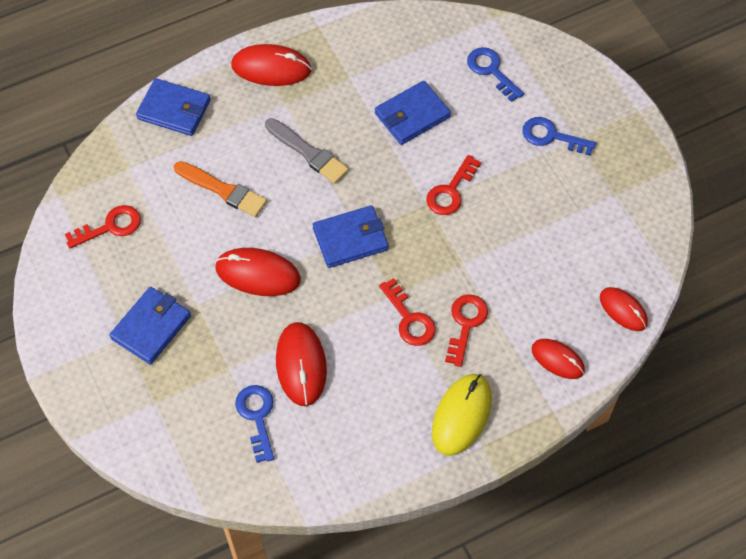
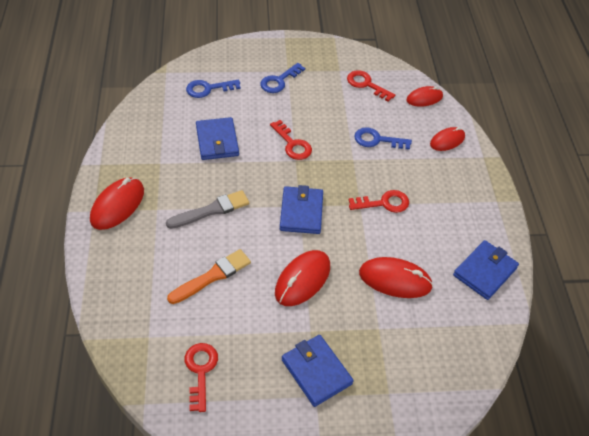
camera: 70 degrees left, 10 degrees down
blue wallet [136,78,211,136] -> blue wallet moved to [453,240,519,300]
blue key [235,385,274,463] -> blue key moved to [354,127,412,150]
yellow mouse [432,374,492,456] -> none
red key [445,295,488,367] -> red key moved to [347,70,395,101]

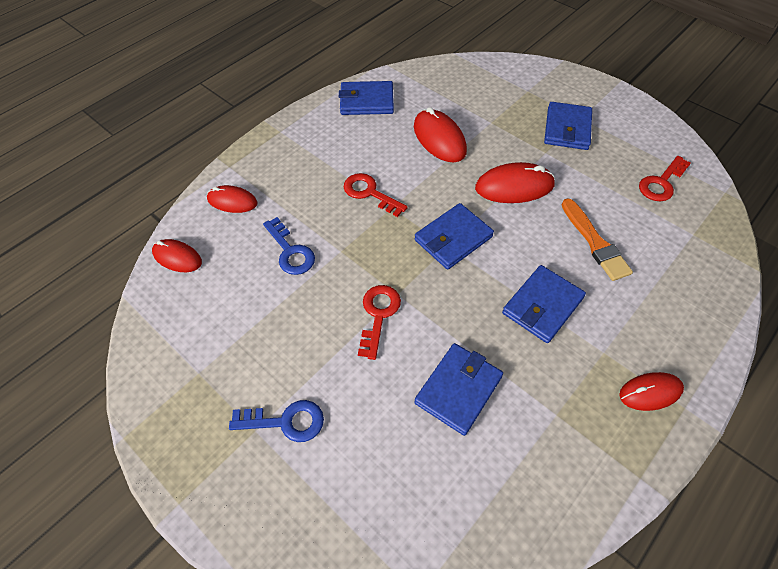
camera: 130 degrees left, 5 degrees up
red mouse [90,177,144,230] -> red mouse [619,372,684,411], size x0.65
grey brush [166,190,249,229] -> blue wallet [502,265,586,343]
orange brush [167,249,251,304] -> orange brush turned 120 degrees counterclockwise [562,198,633,281]
blue key [186,80,241,98] -> none
red key [347,70,395,101] -> none

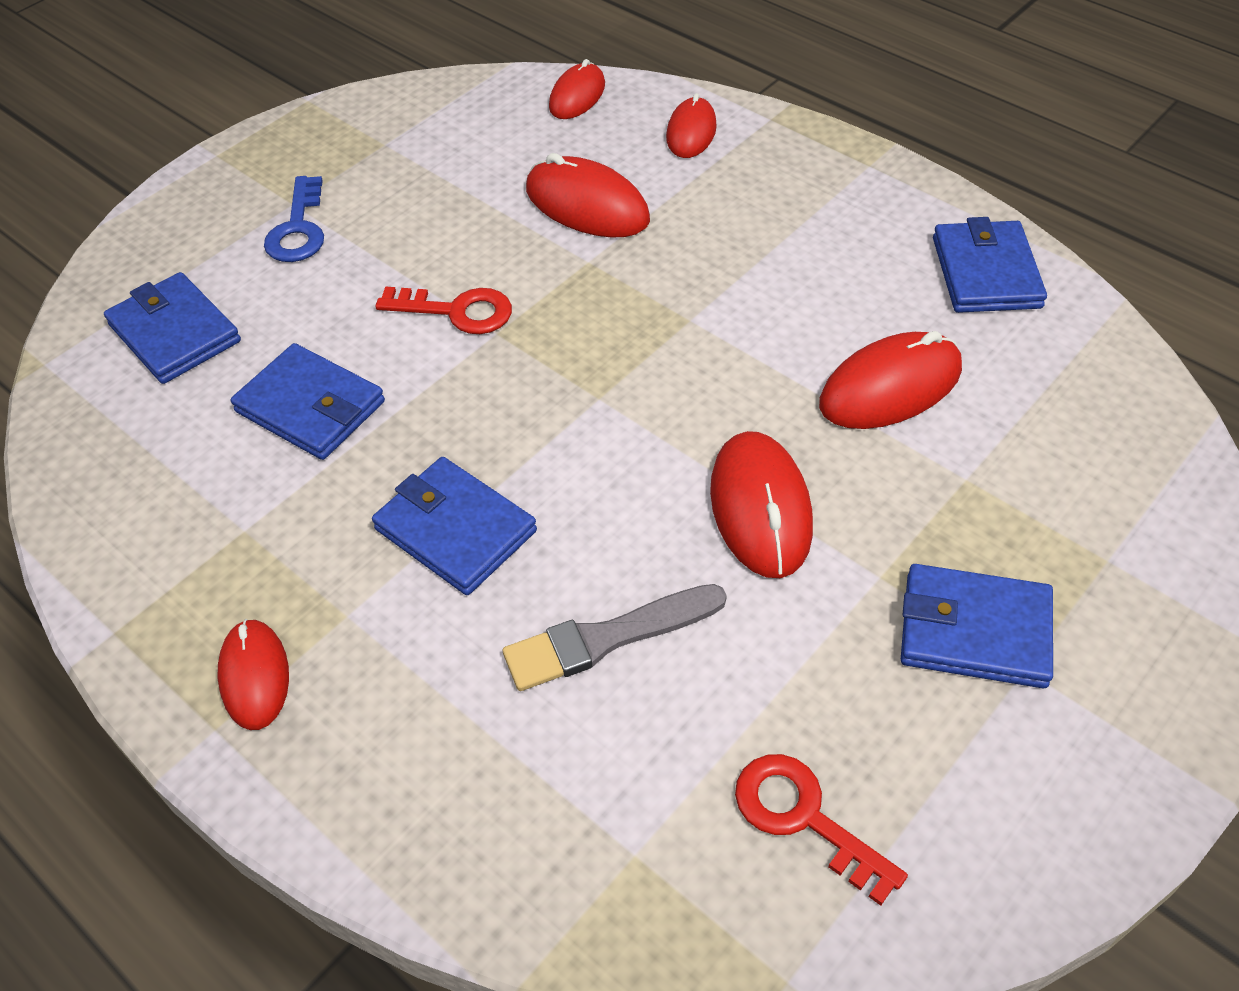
camera: 90 degrees right, 5 degrees down
blue key [263,217,315,275] -> red mouse [526,153,650,238]
red key [344,173,408,217] -> none
blue wallet [415,203,494,270] -> blue wallet moved to [104,272,241,384]
orange brush [562,198,633,281] -> grey brush [503,584,727,691]

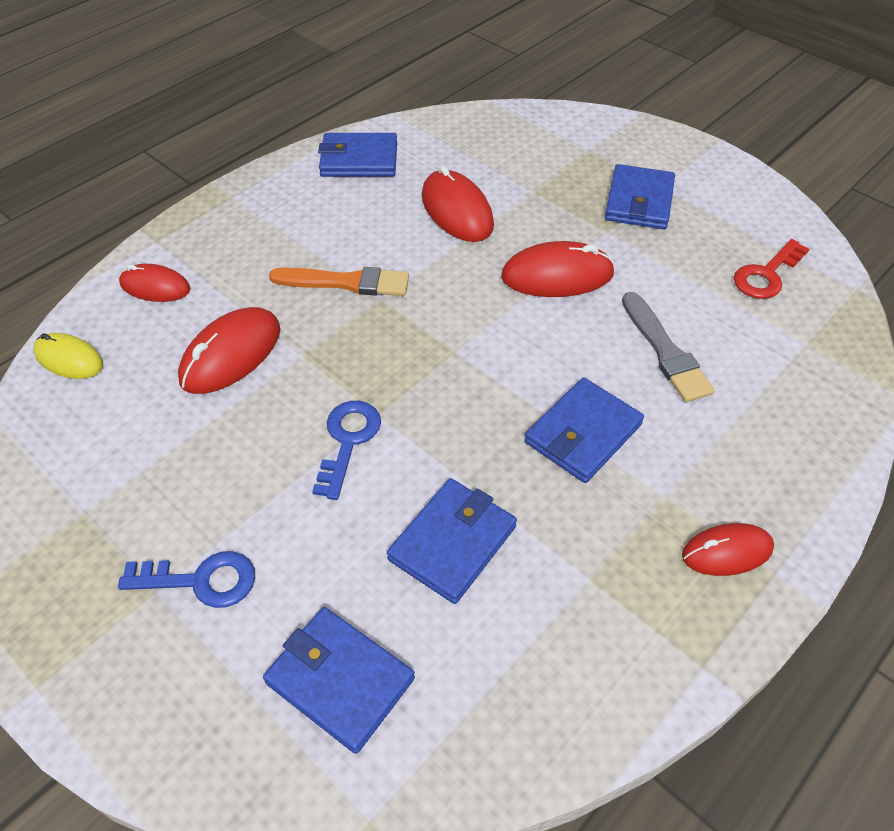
camera: 90 degrees left, 0 degrees up
blue wallet [104,272,241,384] -> blue wallet turned 75 degrees clockwise [263,607,415,754]
red key [375,286,512,334] -> blue key [312,401,381,500]
red mouse [549,59,605,119] -> yellow mouse [33,333,103,379]
none -> orange brush [269,267,409,296]

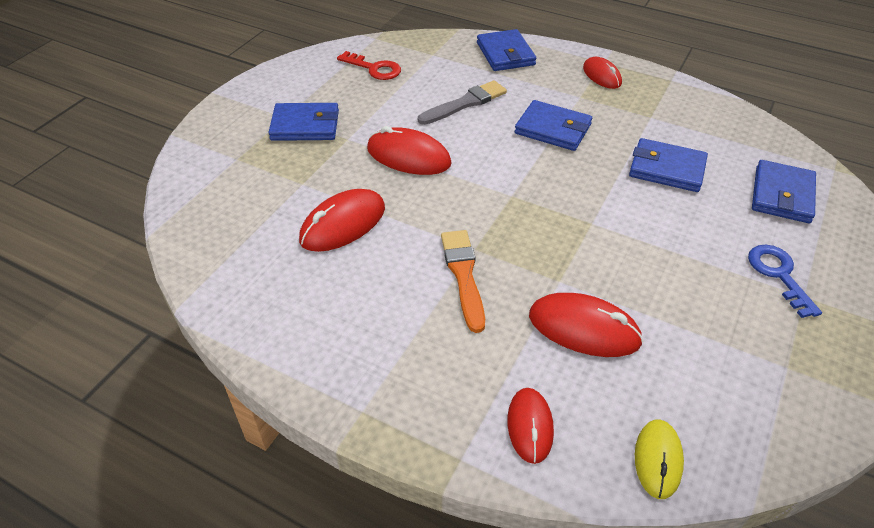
camera: 105 degrees left, 5 degrees down
blue key [312,401,381,500] -> none
blue wallet [318,133,397,177] -> blue wallet moved to [477,29,536,71]
red mouse [501,241,615,297] -> red mouse turned 45 degrees counterclockwise [367,126,452,175]

